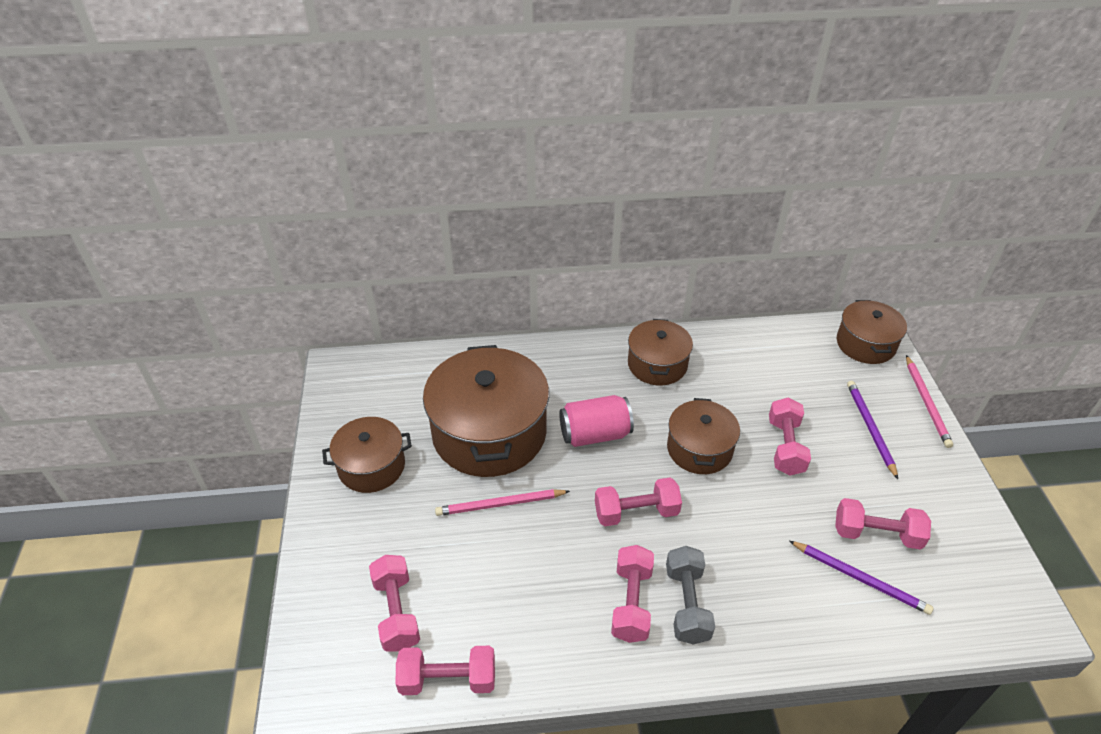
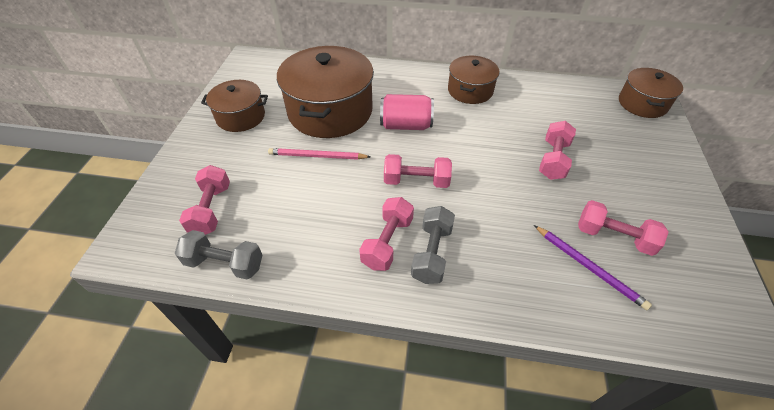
camera: 15 degrees right, 5 degrees up
pink dumbbell [395,646,495,695] -> grey dumbbell [175,230,262,280]
brown pot [667,398,740,474] -> none
purple pencil [847,381,898,479] -> none
pink pencil [906,355,953,448] -> none

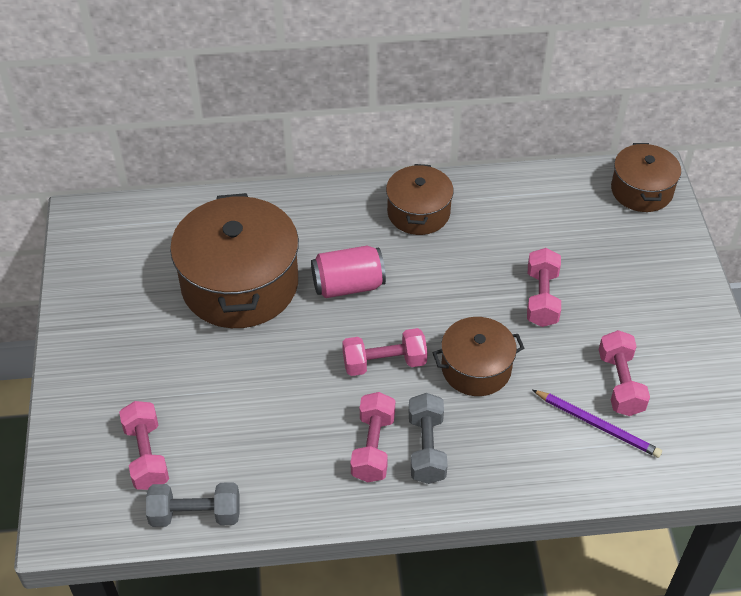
camera: 15 degrees left, 0 degrees up
brown pot [201,80,268,132] -> brown pot moved to [432,317,524,396]
pink pencil [268,148,371,160] -> none
pink dumbbell [578,200,669,256] -> pink dumbbell turned 75 degrees clockwise [599,330,650,416]

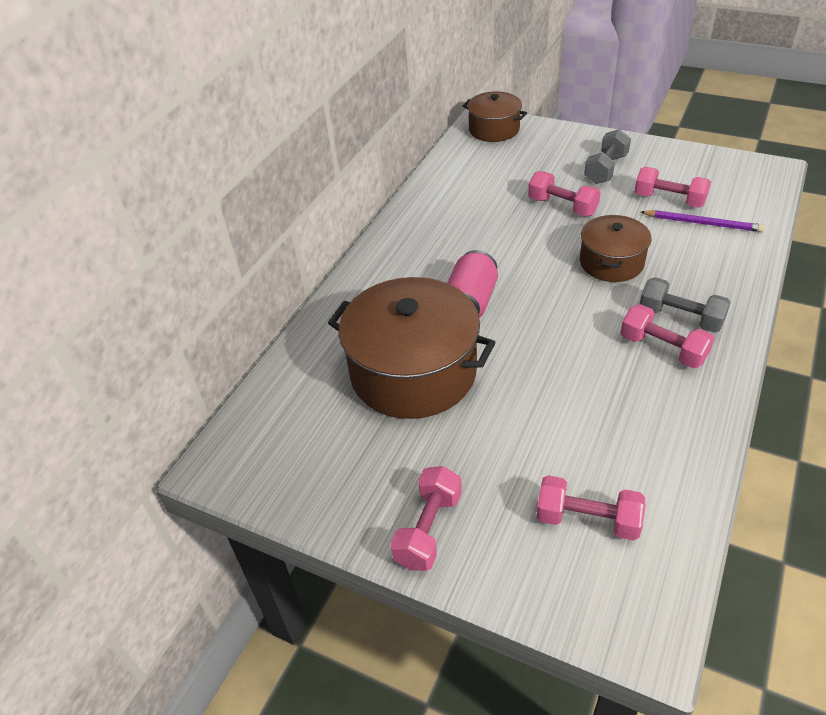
camera: 55 degrees left, 5 degrees down
grey dumbbell [146,482,240,527] -> grey dumbbell moved to [584,129,631,184]
pink dumbbell [342,328,428,376] -> pink dumbbell moved to [390,466,462,571]
brown pot [386,164,454,235] -> none
purple pencil [533,390,662,458] -> purple pencil turned 45 degrees clockwise [641,210,765,232]

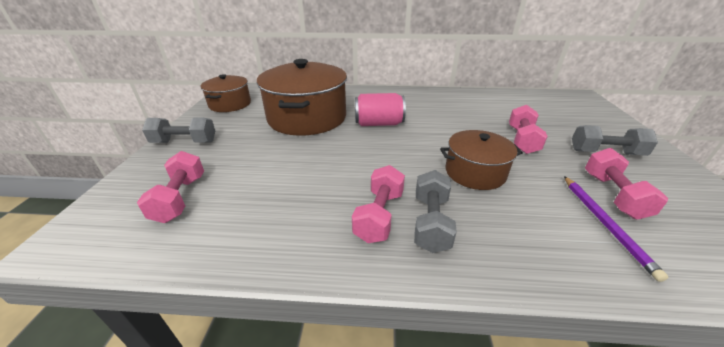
camera: 65 degrees right, 10 degrees down
pink dumbbell [390,466,462,571] -> grey dumbbell [142,118,215,143]
brown pot [463,91,527,142] -> brown pot moved to [201,74,251,112]

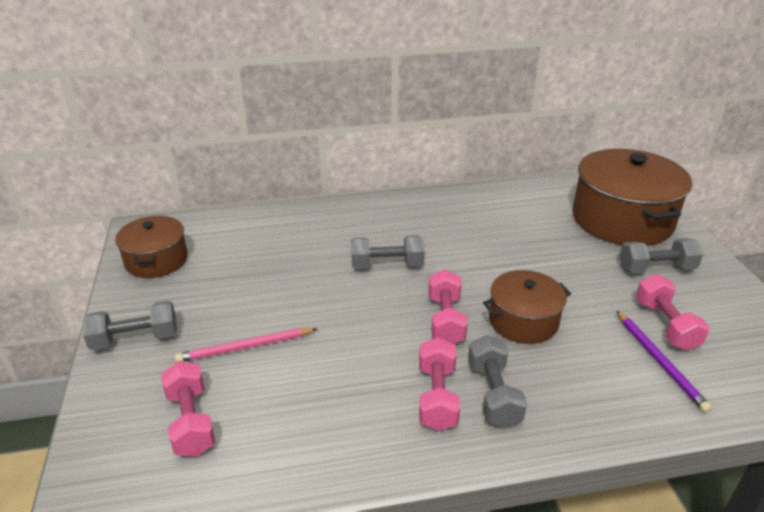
camera: 15 degrees left, 0 degrees up
brown pot [257,59,347,136] -> brown pot moved to [572,149,692,246]
pink can [355,93,406,126] -> grey dumbbell [351,235,425,269]
pink dumbbell [509,105,548,154] -> pink dumbbell moved to [428,269,468,344]
none -> pink pencil [175,328,317,362]

